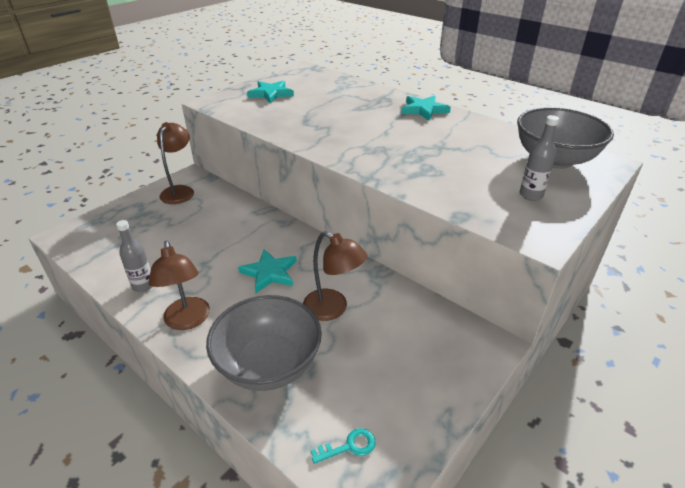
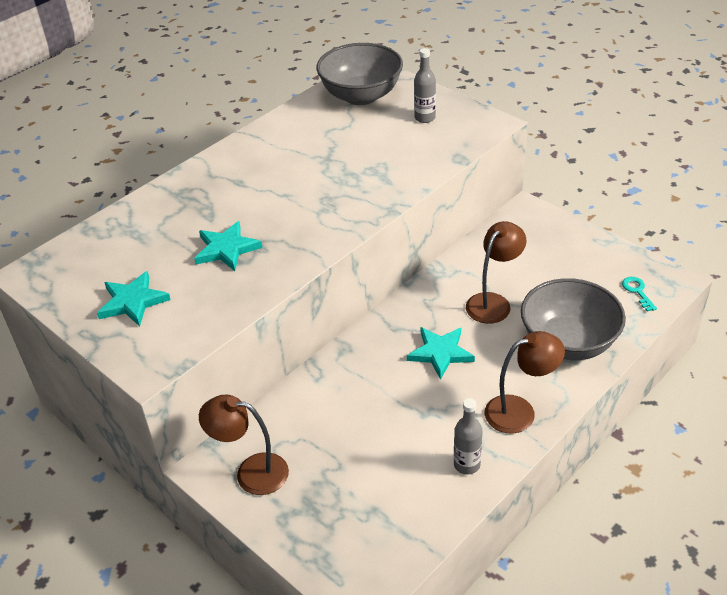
camera: 85 degrees left, 5 degrees up
turquoise star [401,95,451,121] -> turquoise star moved to [194,221,262,271]

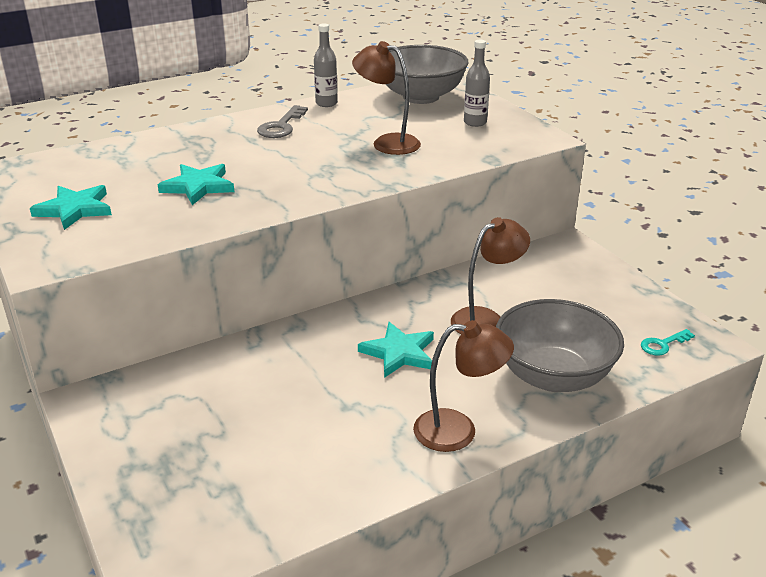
camera: 15 degrees right, 10 degrees down
brown lamp [199,395,289,495] -> brown lamp moved to [352,41,421,155]
grey bottle [454,398,483,475] -> grey bottle moved to [314,24,338,107]
turquoise key [622,277,657,312] -> turquoise key turned 120 degrees counterclockwise [641,329,695,356]
none -> grey key [257,105,308,138]

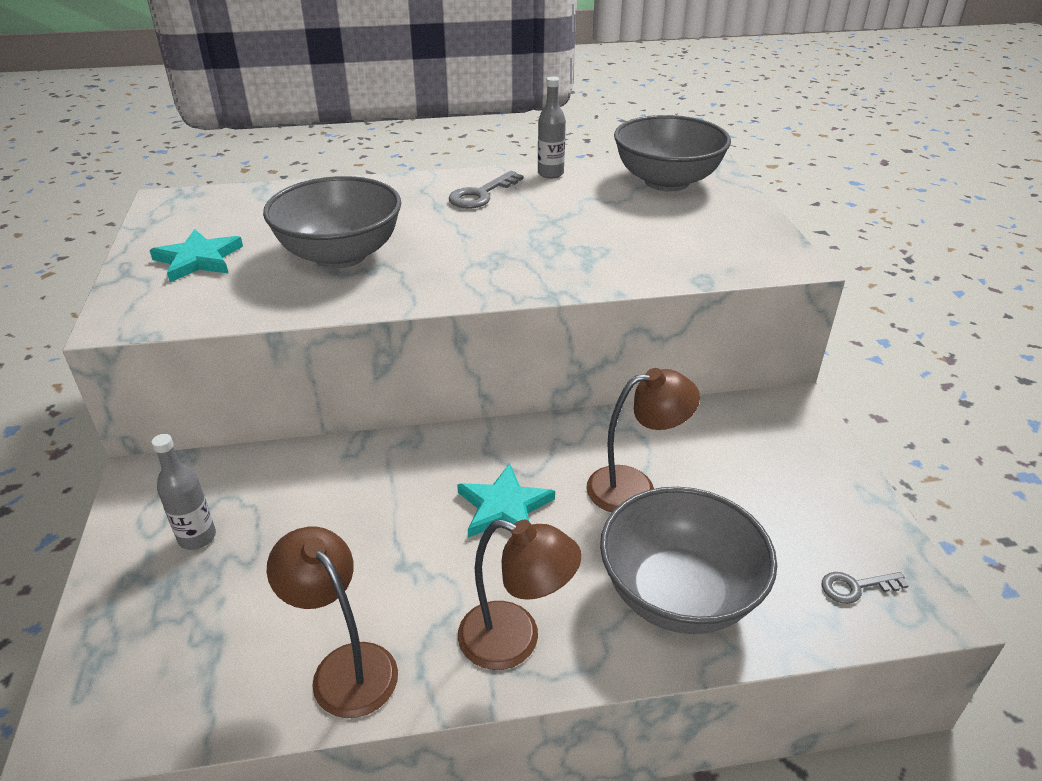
camera: 20 degrees right, 5 degrees up
turquoise star [158,164,234,205] -> grey bowl [263,176,401,268]
brown lamp [352,41,421,155] -> brown lamp moved to [267,527,398,718]
grey bottle [464,40,490,127] -> grey bottle moved to [151,434,216,550]
turquoise key [641,329,695,356] -> grey key [822,572,909,604]

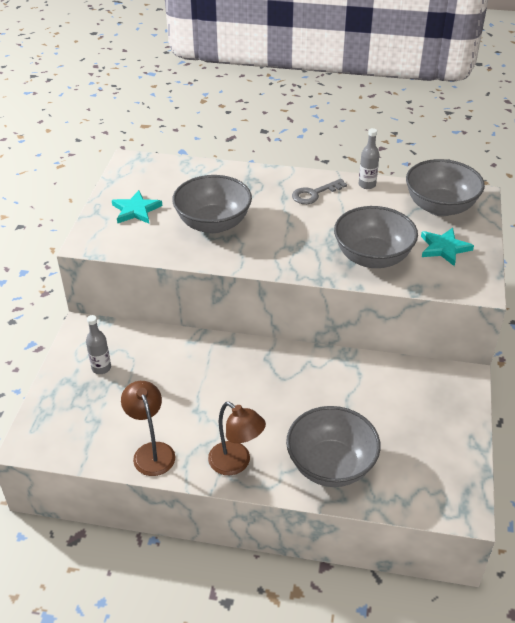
camera: 20 degrees right, 5 degrees up
turquoise star [457,463,555,538] -> turquoise star moved to [421,228,474,266]
brown lamp [586,368,700,512] -> none
grey key [822,572,909,604] -> none
none -> grey bowl [334,206,418,268]

